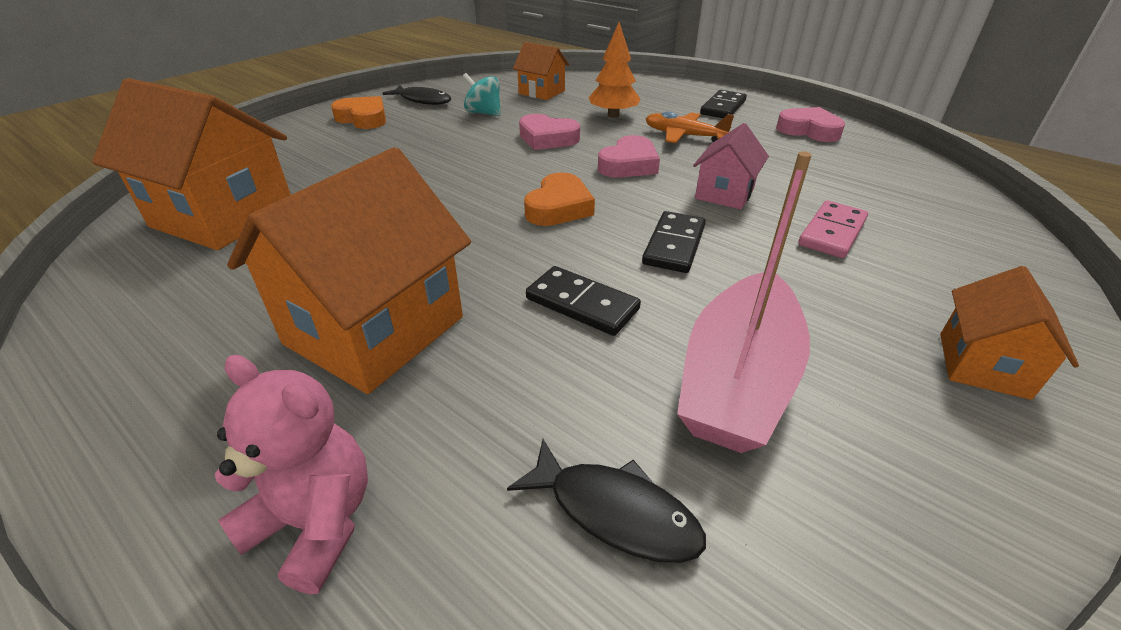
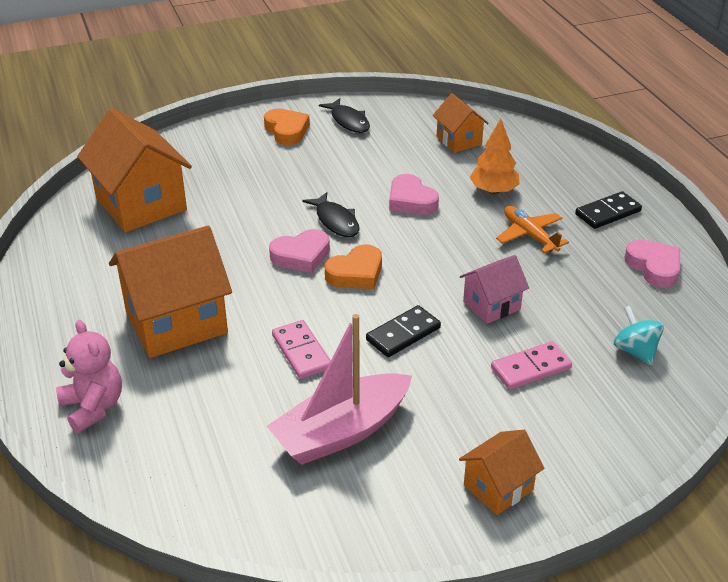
camera: 30 degrees right, 0 degrees up
turquoise spinning top [462,73,501,116] -> turquoise spinning top moved to [614,306,664,365]
black fish [507,439,706,563] -> black fish moved to [303,192,360,237]
black domino [526,266,641,336] -> pink domino [272,320,331,379]
pink heart [598,135,660,178] -> pink heart moved to [269,229,330,273]

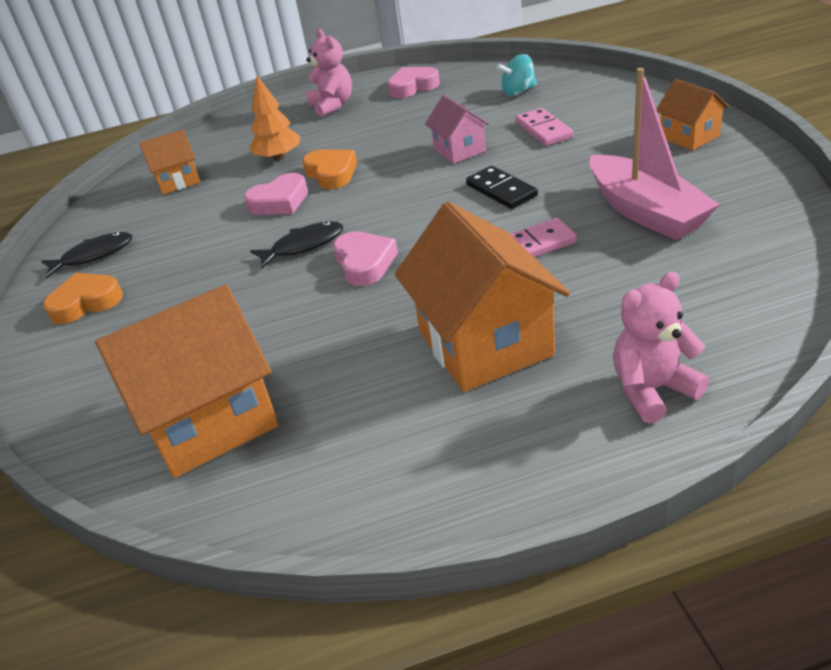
camera: 80 degrees left, 0 degrees up
orange heart [325,244,382,289] -> orange heart moved to [302,149,357,189]
orange plane [496,206,569,253] -> none
black domino [575,191,642,229] -> pink teddy bear [305,29,352,117]

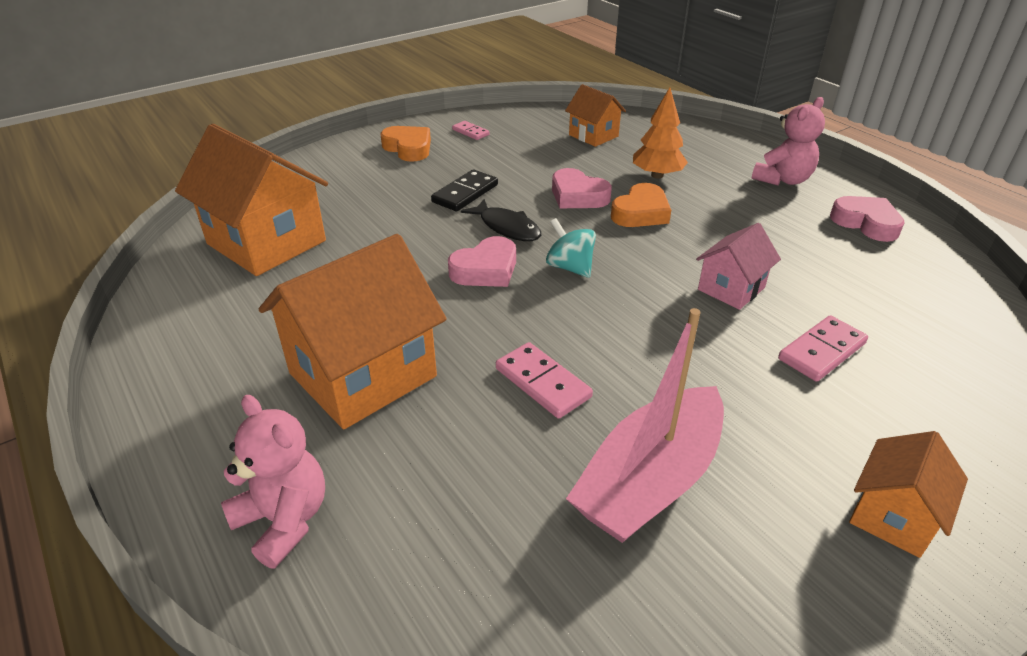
camera: 65 degrees right, 0 degrees up
black fish [41,232,132,278] -> pink domino [452,121,490,140]
black domino [466,166,538,209] -> black domino moved to [431,170,498,211]
turquoise spinning top [497,54,537,96] -> turquoise spinning top moved to [546,218,596,278]

